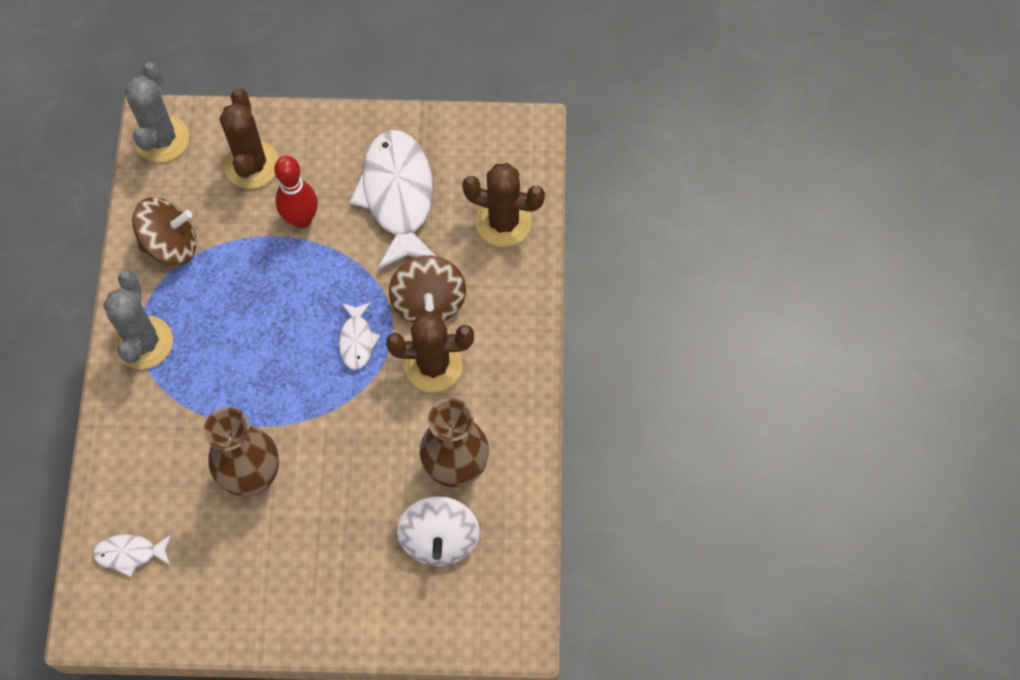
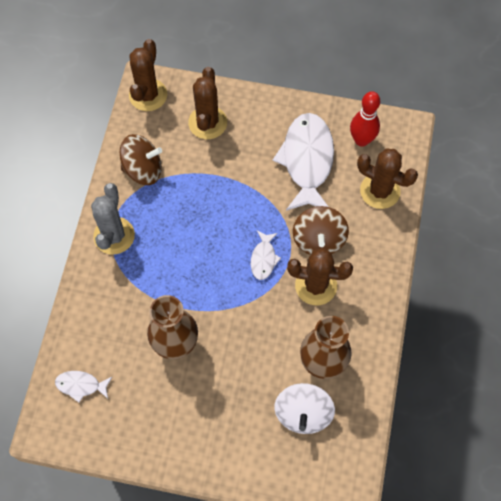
camera: 10 degrees right, 0 degrees up
grey cactus [125,62,189,162] -> brown cactus [129,39,167,111]
red bowling pin [274,156,318,228] -> red bowling pin moved to [350,91,380,147]

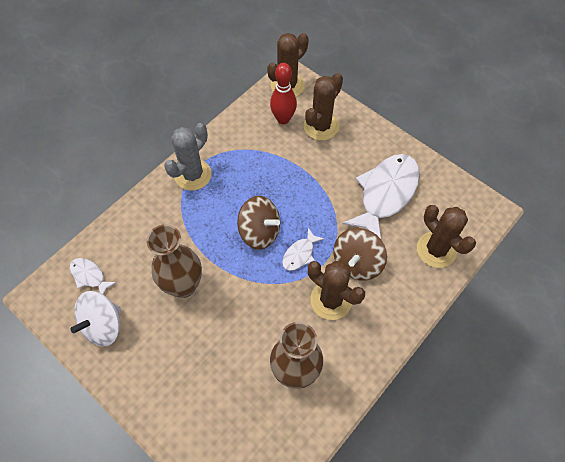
camera: 30 degrees right, 5 degrees down
brown spinning top [120,134,162,185] -> brown spinning top moved to [237,196,280,250]
white spinning top [275,383,335,434] -> white spinning top moved to [70,291,121,346]
red bowling pin [350,91,380,147] -> red bowling pin moved to [270,63,297,124]

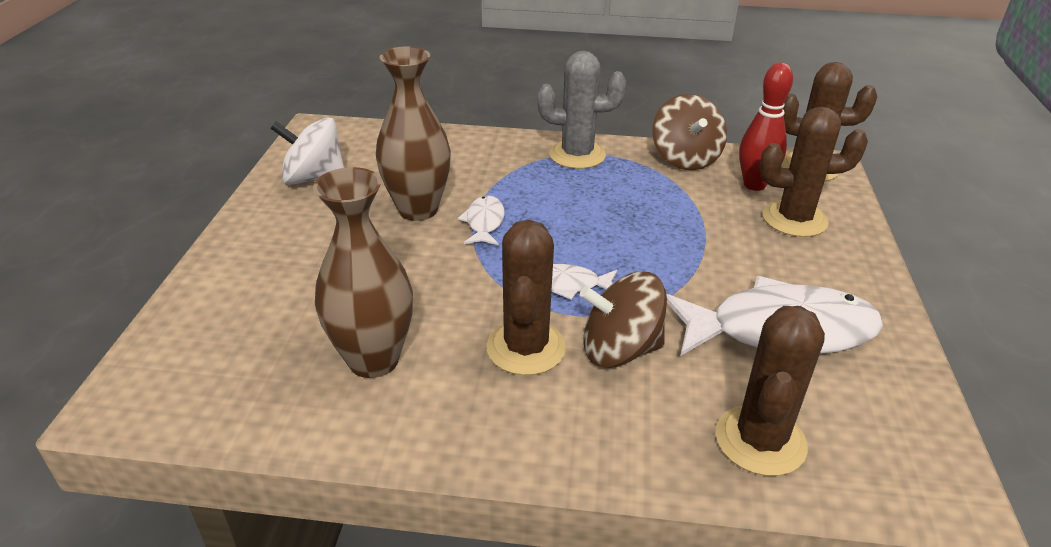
camera: 55 degrees right, 25 degrees down
white fish [70,258,117,295] -> white fish moved to [458,195,505,246]
brown spinning top [237,196,280,250] -> brown spinning top moved to [652,94,727,170]

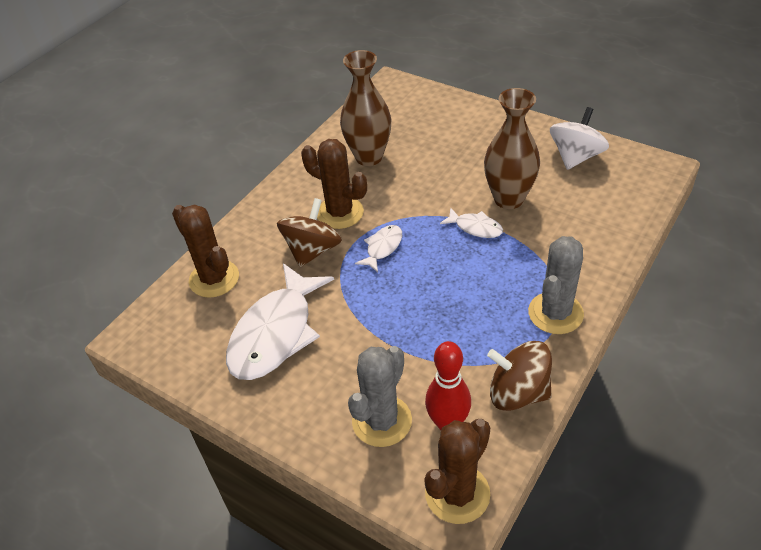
camera: 120 degrees right, 10 degrees up
brown cactus [760,107,868,237] -> grey cactus [348,346,412,447]

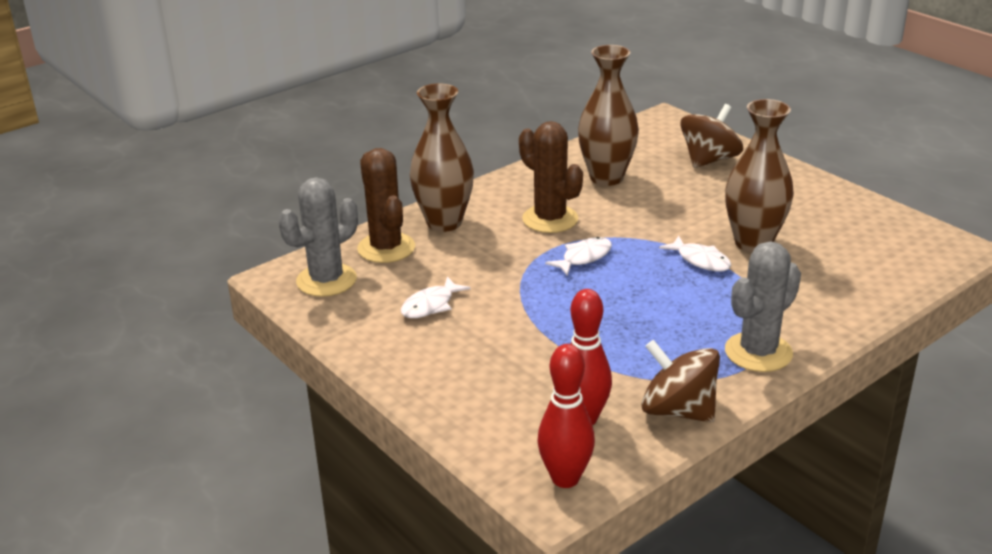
camera: 15 degrees right, 15 degrees down
white fish [226,263,334,380] -> white fish [401,276,471,318], size x0.47
brown spinning top [277,198,342,267] -> brown spinning top moved to [680,104,743,168]
grey cactus [348,346,412,447] -> grey cactus moved to [279,177,358,297]
brown cactus [424,419,490,524] -> red bowling pin [537,344,595,488]
white spinning top [550,107,609,170] -> none
none -> brown vase [410,83,474,232]

